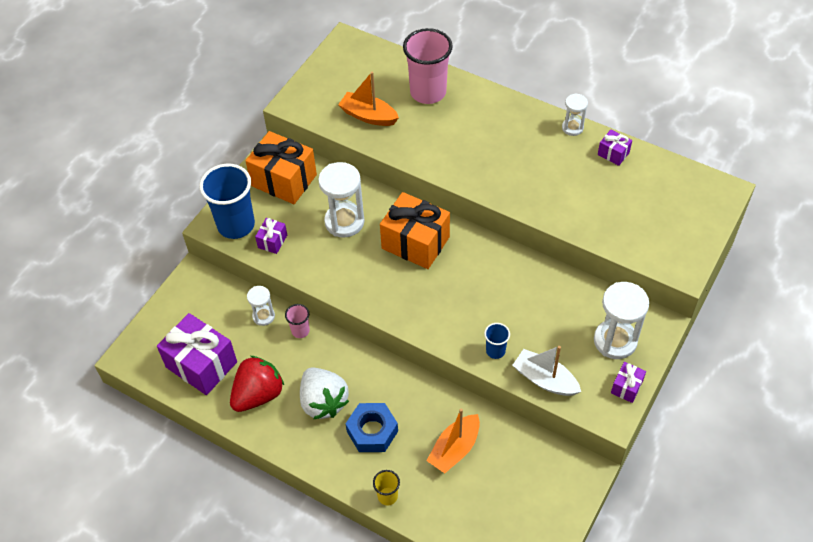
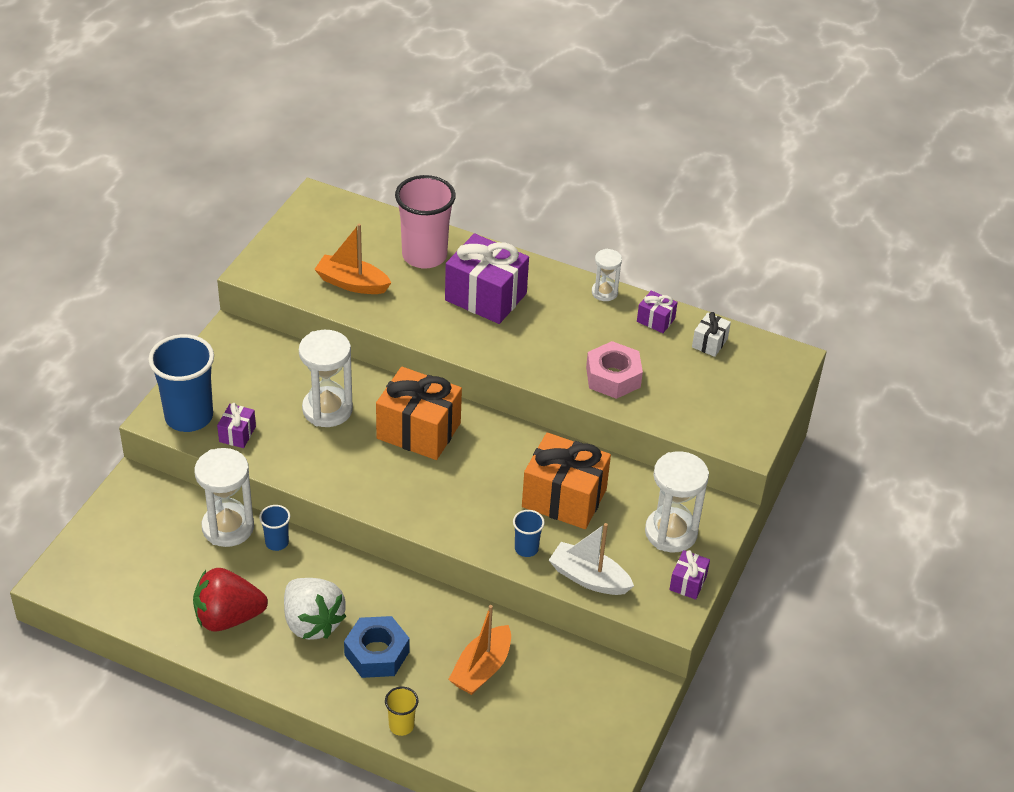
camera: 10 degrees left, 10 degrees down
purple gift [157,313,237,395] -> purple gift moved to [445,233,529,324]
red strawberry [230,356,284,412] -> red strawberry turned 135 degrees counterclockwise [193,568,268,632]
orange gift [245,131,317,204] -> orange gift moved to [522,433,611,529]
white hourglass [247,286,275,326] -> white hourglass [194,448,254,547], size x1.80
pink cup [285,304,310,338] -> blue cup [259,505,290,551]
none -> pink nut [586,341,643,399]
none -> white gift [692,312,731,357]

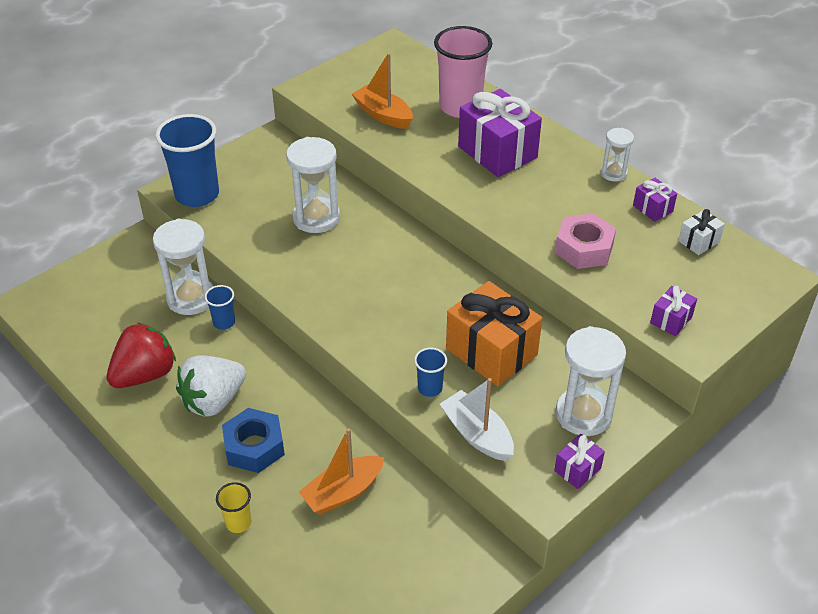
camera: 25 degrees right, 0 degrees up
red strawberry [193,568,268,632] -> red strawberry turned 120 degrees clockwise [107,322,176,388]
purple gift [217,403,256,448] -> purple gift moved to [650,286,697,336]
white strawberry [284,578,347,640] -> white strawberry turned 60 degrees clockwise [176,355,246,417]
orange gift [376,367,462,460] -> none

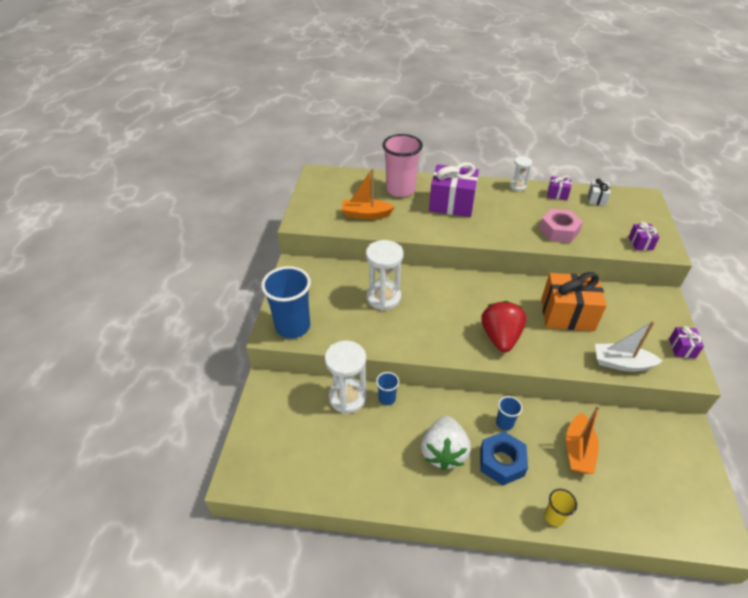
camera: 40 degrees left, 0 degrees up
red strawberry [107,322,176,388] -> red strawberry moved to [481,301,526,352]
blue cup [414,348,447,397] -> blue cup moved to [496,396,523,430]
white hourglass [556,326,626,436] -> none

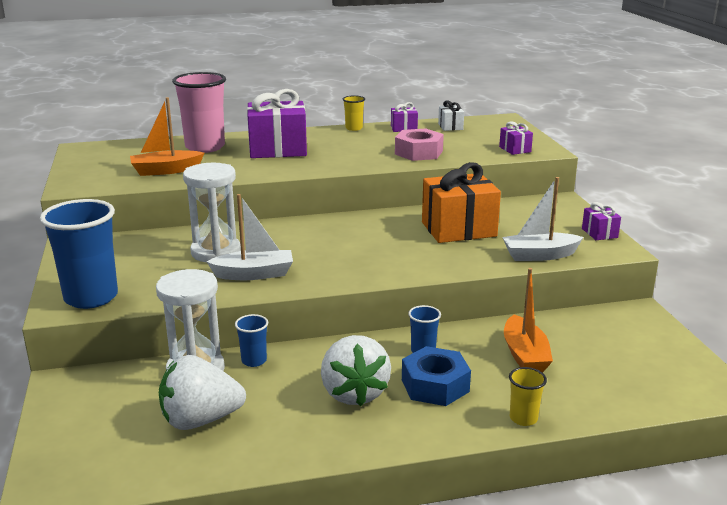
camera: 20 degrees left, 20 degrees down
red strawberry [481,301,526,352] -> none
white hourglass [509,156,532,191] -> yellow cup [343,96,365,131]
none -> white strawberry [158,355,246,430]
none -> white boat [206,194,293,280]

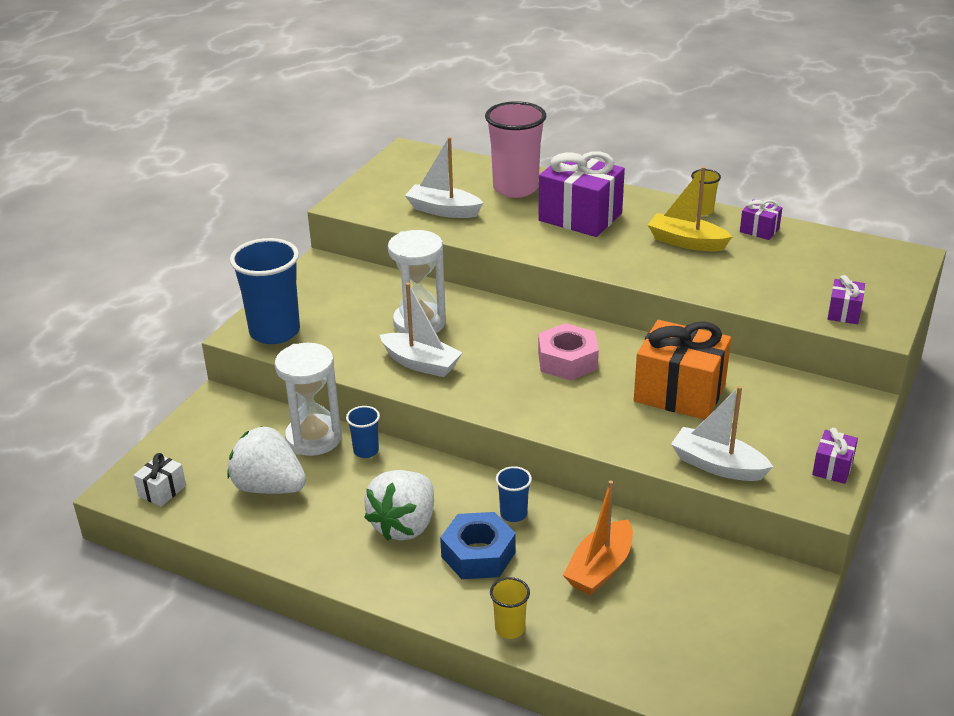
camera: 40 degrees right, 10 degrees up
orange boat [130,97,204,176] -> white boat [405,137,483,218]
pink nut [395,129,444,161] -> pink nut moved to [538,323,599,381]
white gift [438,100,464,131] -> white gift moved to [133,453,186,507]
none -> yellow boat [648,166,733,251]

